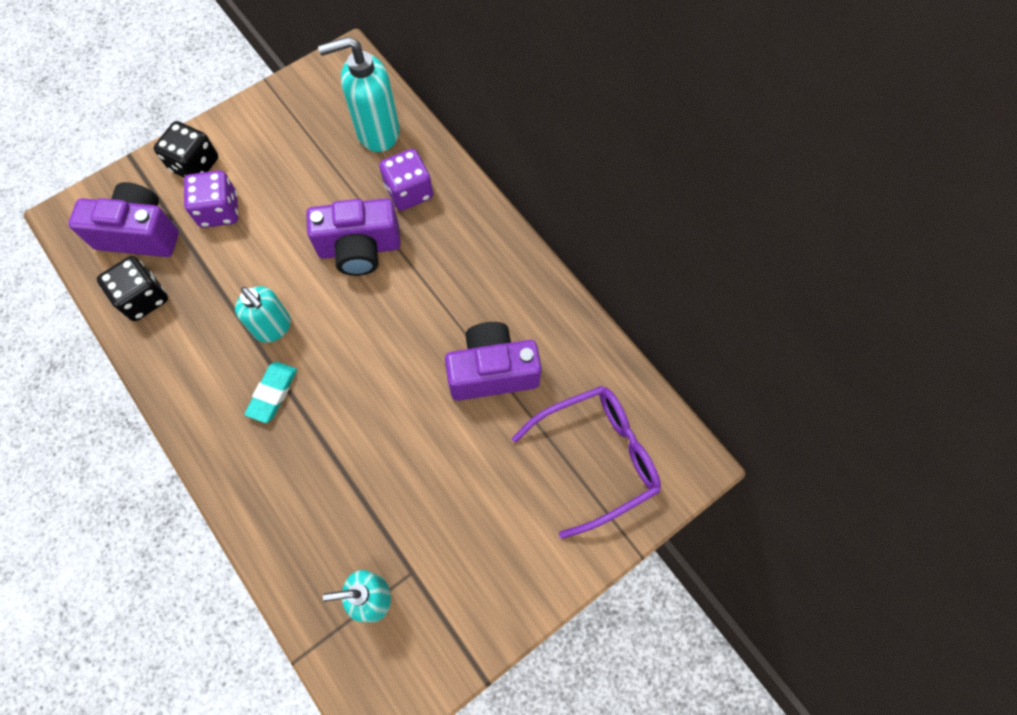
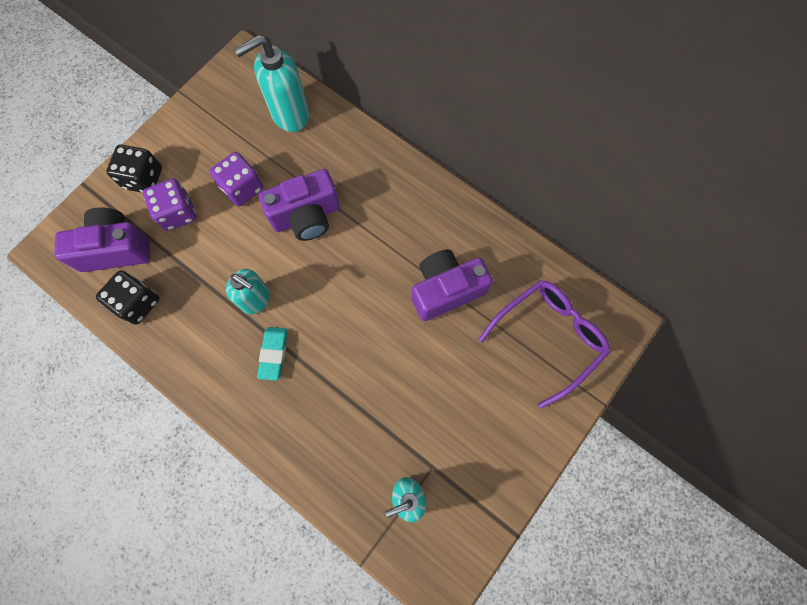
camera: 15 degrees left, 5 degrees up
purple dice [379,149,433,211] -> purple dice moved to [210,152,263,207]

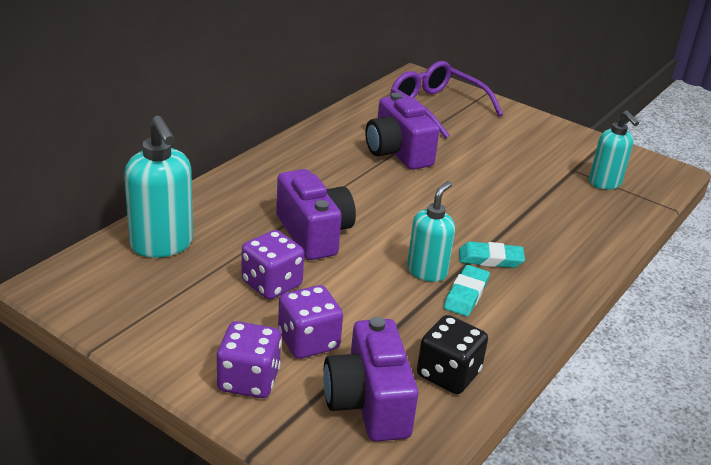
camera: 95 degrees left, 40 degrees down
black dice [107,144,162,193] -> purple dice [217,321,281,398]
none -> turquoise eraser [444,265,490,317]

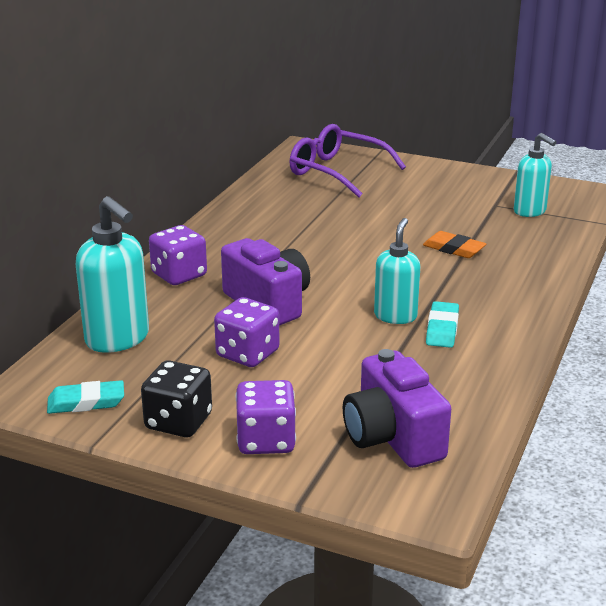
camera: 10 degrees left, 5 degrees down
purple dice [278,285,343,359] -> purple dice moved to [149,225,207,285]
purple camera [365,93,439,170] -> none
black dice [417,315,488,394] -> black dice moved to [141,360,212,437]
turquoise eraser [459,241,525,268] -> turquoise eraser moved to [47,380,124,414]
none -> orange eraser [423,231,486,258]

